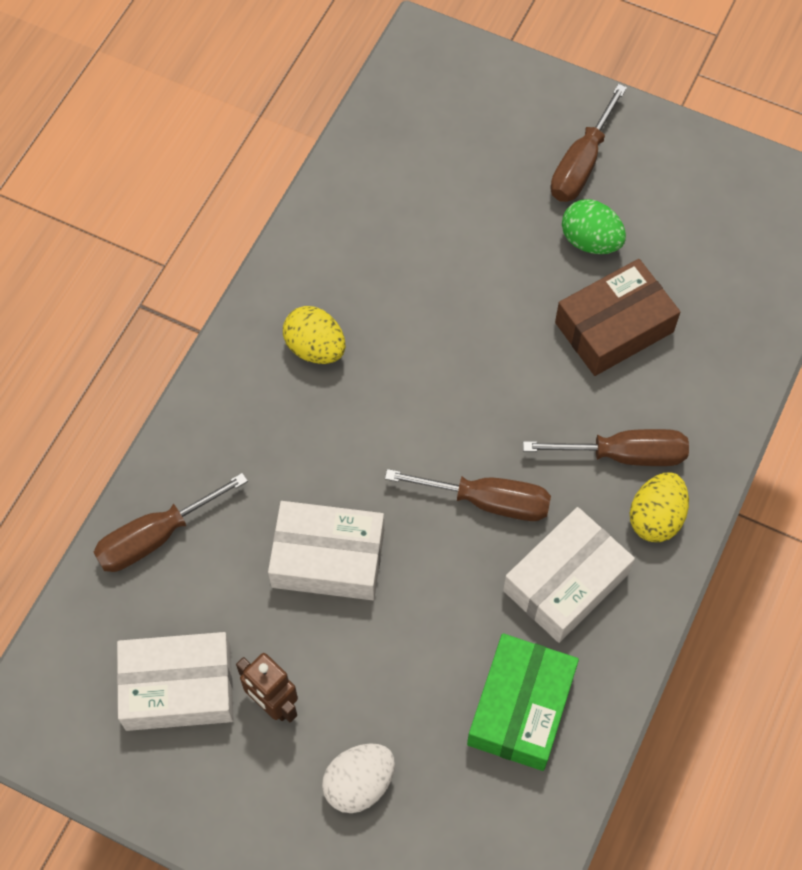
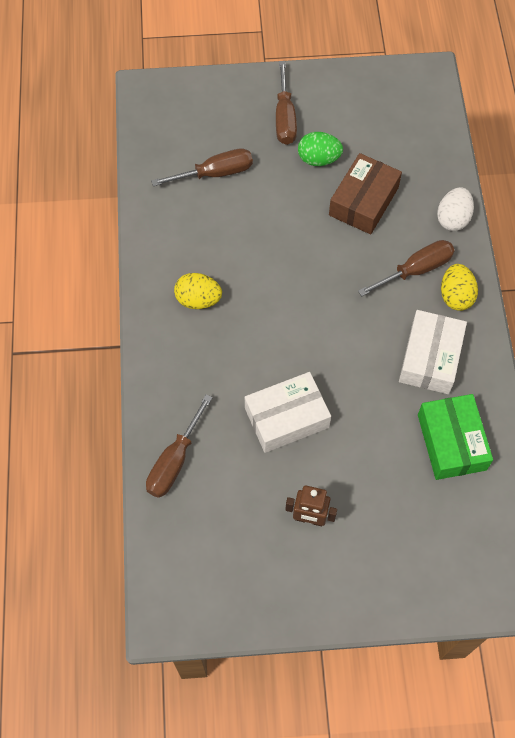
camera: 30 degrees left, 0 degrees up
white box [117,632,234,731] -> none
white egg [322,743,395,813] -> white egg moved to [437,187,474,231]
brown screwdriver [385,469,551,521] -> brown screwdriver moved to [151,148,253,186]

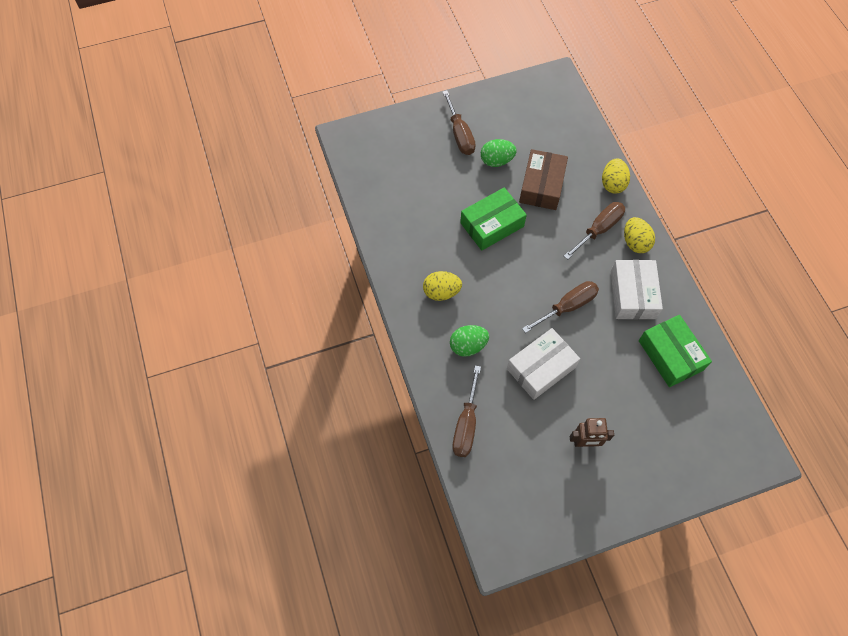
camera: 15 degrees left, 0 degrees up
brown screwdriver [151,148,253,186] -> brown screwdriver moved to [522,281,599,333]
white egg [437,187,474,231] -> yellow egg [602,159,630,194]
none -> green egg [450,325,489,357]
none -> green box [460,187,527,251]

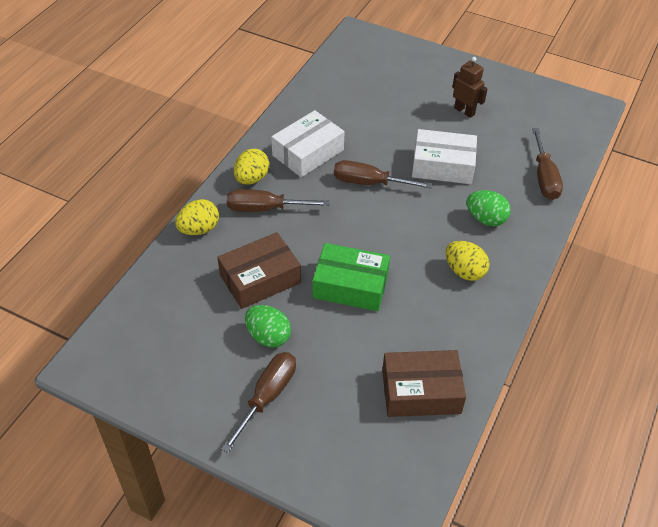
camera: 135 degrees left, 15 degrees down
brown screwdriver [452,365,481,457] -> brown screwdriver turned 120 degrees clockwise [532,128,563,200]
green box [639,315,712,387] -> none
none -> brown box [382,350,466,417]

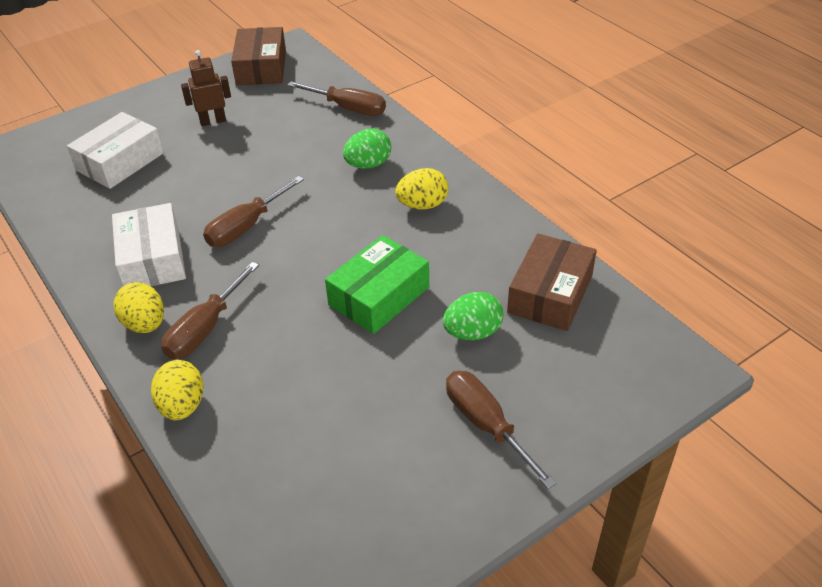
camera: 60 degrees left, 5 degrees down
brown box [217,232,301,309] -> brown box moved to [231,27,286,85]
green egg [245,305,291,348] -> green egg moved to [443,292,503,340]
white box [412,129,477,184] -> white box moved to [67,112,164,189]

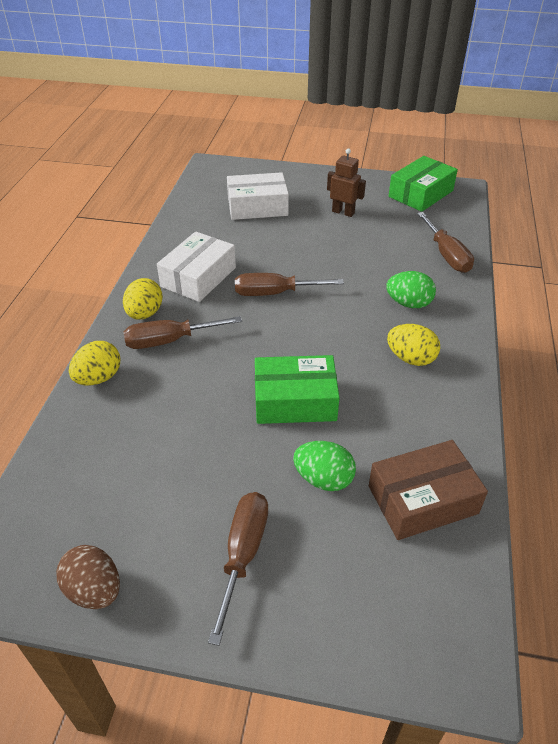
camera: 45 degrees right, 0 degrees up
brown box [231,27,286,85] -> green box [389,156,458,212]
none -> brown egg [56,545,120,609]

